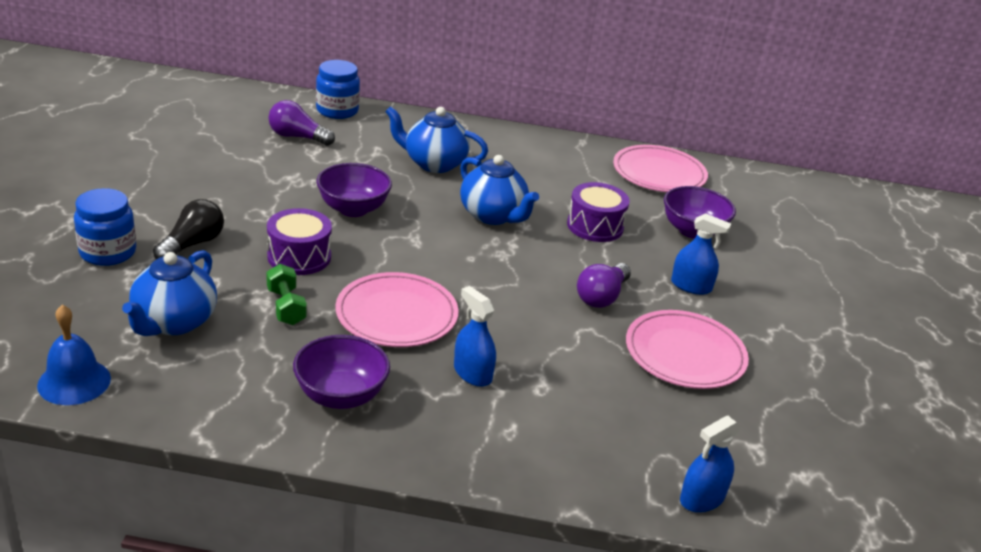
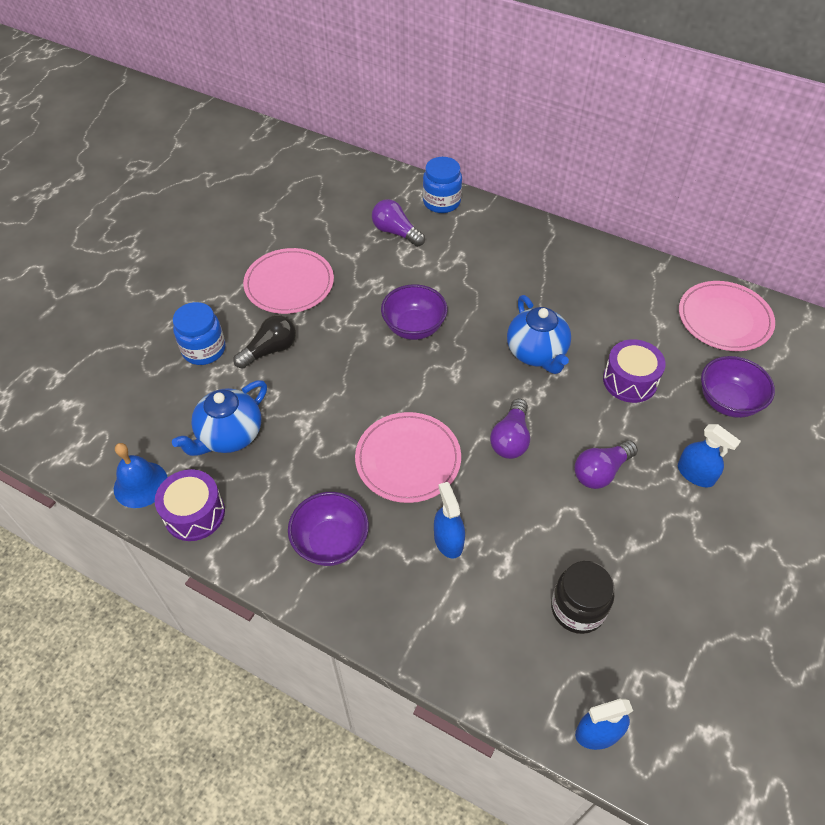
camera: 25 degrees right, 20 degrees up
green dumbbell [266,264,307,325] -> none
purple drum [267,208,332,275] -> purple drum moved to [155,469,225,541]
blue teapot [385,106,488,173] -> none
pink plate [626,310,749,389] -> pink plate moved to [243,248,334,314]
none -> purple light bulb [490,399,530,459]
none -> black jar [551,561,614,634]

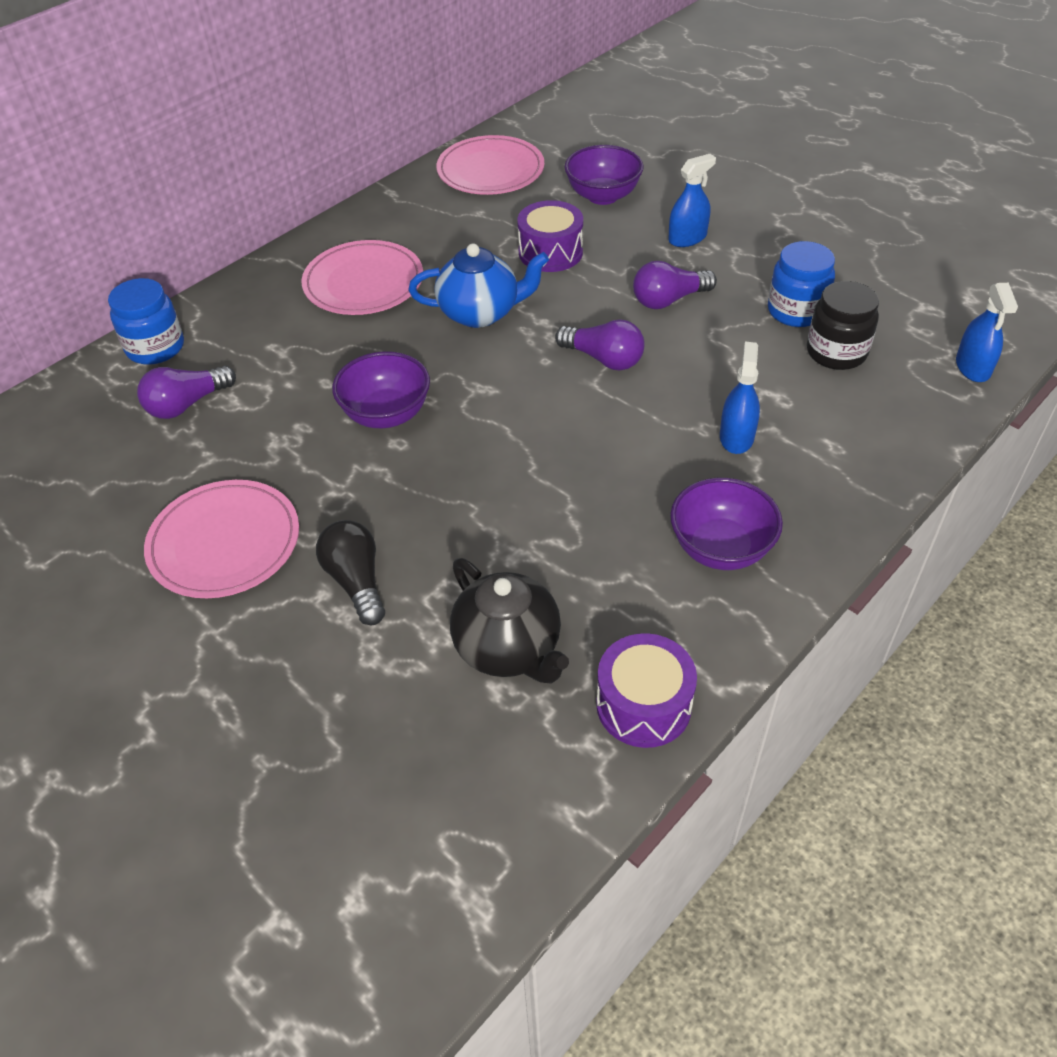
camera: 75 degrees left, 5 degrees down
blue bell [114,443,168,508] -> none
blue teapot [172,380,267,456] -> black teapot [450,558,569,684]
blue jar [173,302,226,365] -> blue jar moved to [768,241,835,327]
pink plate [355,412,461,503] -> pink plate moved to [301,240,423,315]
blue spray bottle [434,482,465,559] -> blue spray bottle turned 105 degrees clockwise [720,342,760,454]
purple light bulb [574,440,638,489] -> purple light bulb turned 90 degrees clockwise [633,261,717,309]

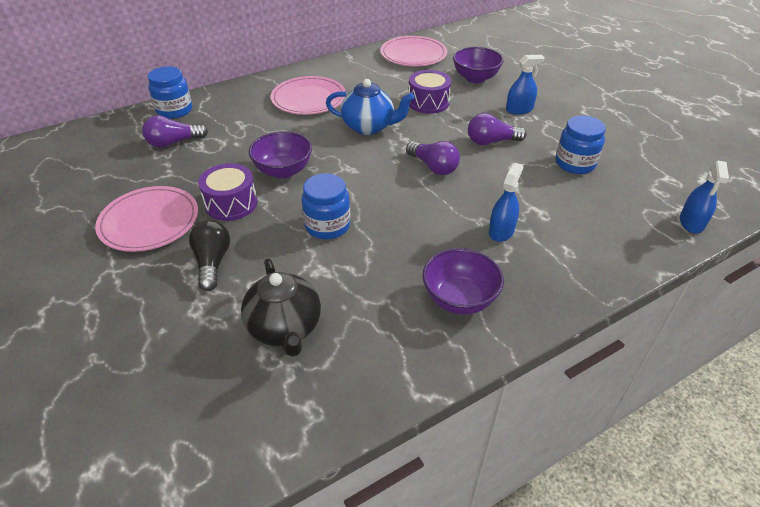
camera: 15 degrees right, 5 degrees down
purple drum [596,633,697,748] -> purple drum moved to [198,163,257,221]
black jar [807,281,879,370] -> none
none -> blue jar [302,173,350,239]

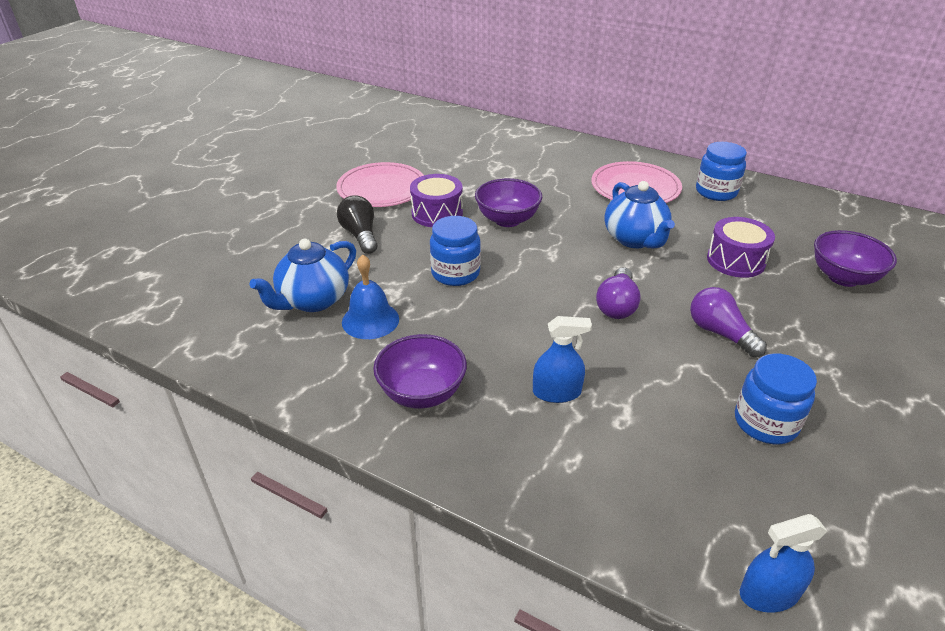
camera: 60 degrees right, 5 degrees down
purple light bulb [142,115,208,148] -> none
blue jar [148,66,192,119] -> blue jar moved to [696,142,747,201]
black light bulb [189,220,230,291] -> black light bulb turned 75 degrees counterclockwise [337,195,377,254]
black teapot [241,258,321,357] -> blue teapot [249,239,356,312]
pink plate [380,36,447,66] -> none
blue spray bottle [506,55,545,115] -> none
none -> blue bell [342,254,399,339]

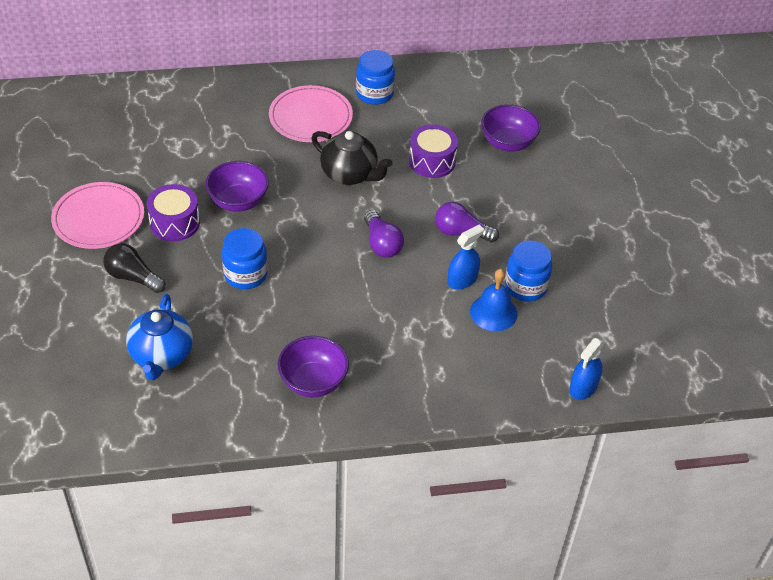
camera: 40 degrees left, 10 degrees up
blue bell [342,254,399,339] -> blue bell moved to [470,269,517,331]
blue spray bottle [533,316,592,403] -> blue spray bottle moved to [448,225,484,290]
blue teapot [604,181,675,248] -> black teapot [311,131,392,185]

